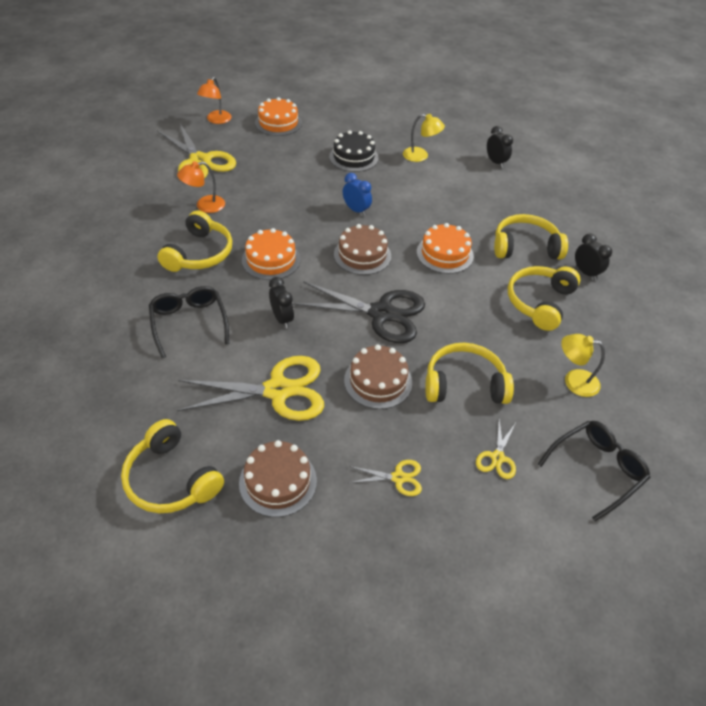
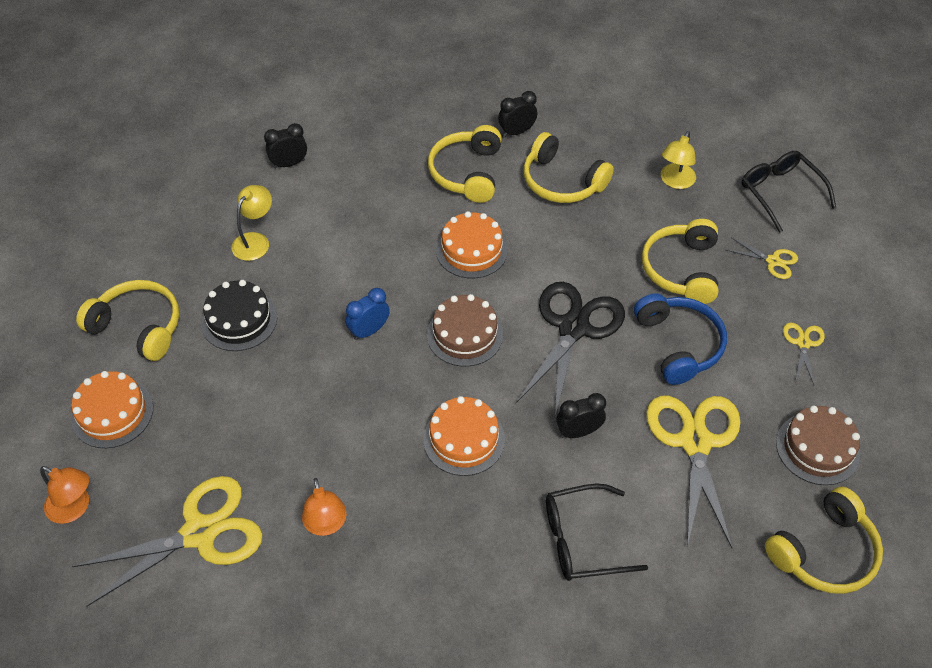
camera: 80 degrees left, 5 degrees up
yellow headphones [157,210,232,272] -> yellow headphones moved to [76,280,179,361]
brown cake [344,344,412,409] -> blue headphones [634,293,727,385]

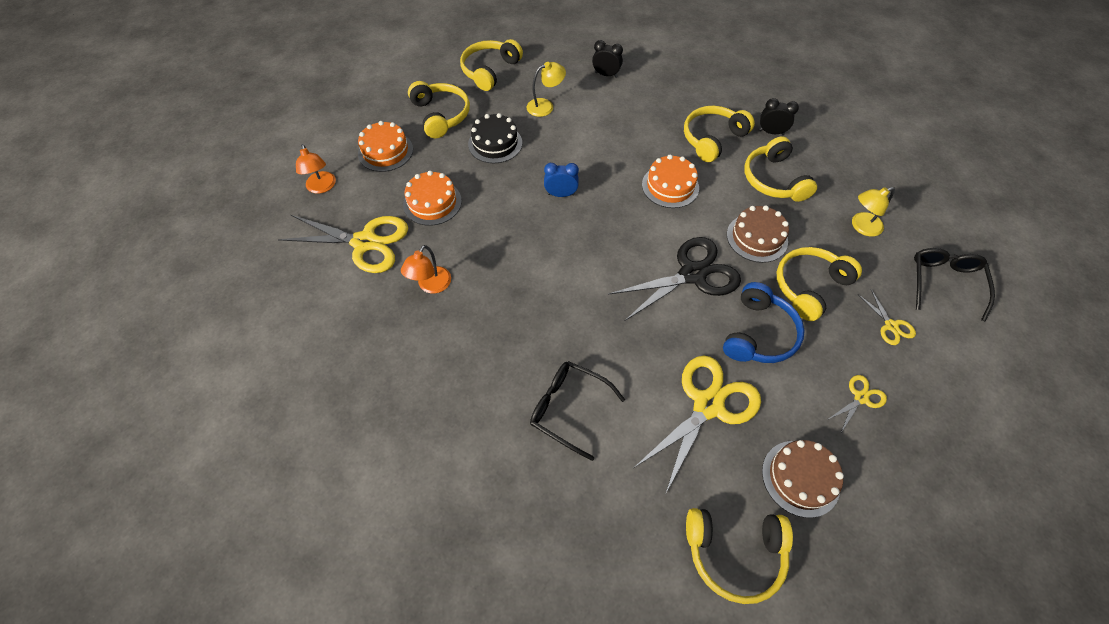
camera: 40 degrees right, 5 degrees up
orange cake [423,396,505,476] -> orange cake moved to [403,171,462,226]
brown cake [427,294,503,366] -> brown cake moved to [727,206,789,263]
black clock [556,393,606,438] -> none
none -> yellow headphones [460,39,523,91]

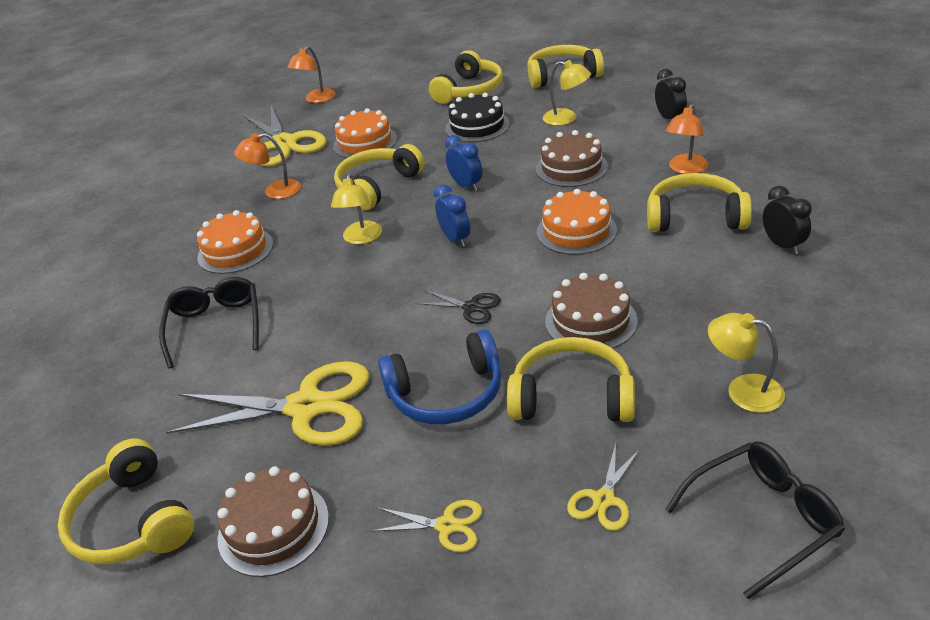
camera: 55 degrees right, 20 degrees down
orange cake [358,121,413,172] -> orange cake moved to [197,210,273,274]
black scissors [608,237,741,321] -> black scissors [416,290,501,324], size x0.47
yellow headphones [744,136,817,202] -> yellow headphones moved to [334,144,425,210]
none -> yellow lamp [331,174,382,244]
none -> blue clock [434,184,470,247]
none -> brown cake [536,130,608,187]
none -> orange lamp [666,104,708,174]

